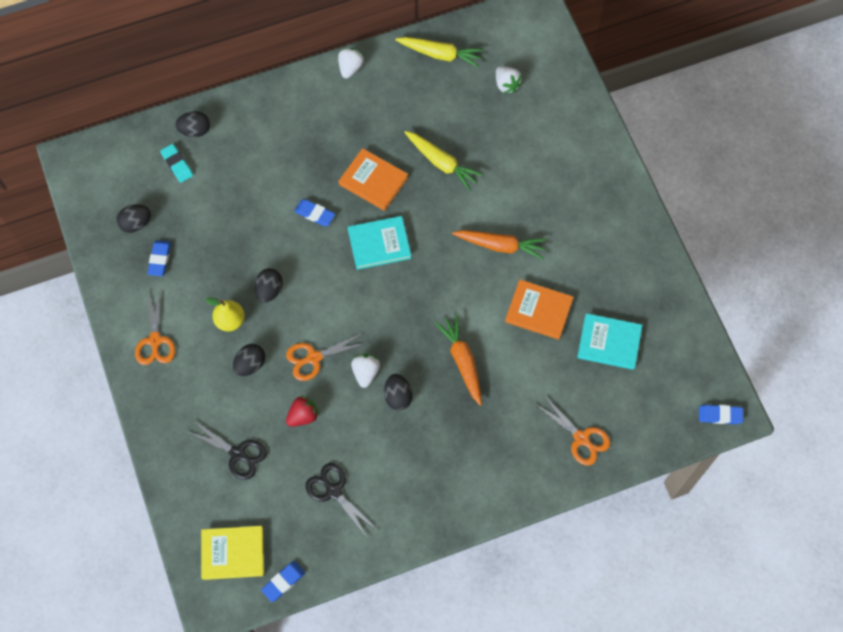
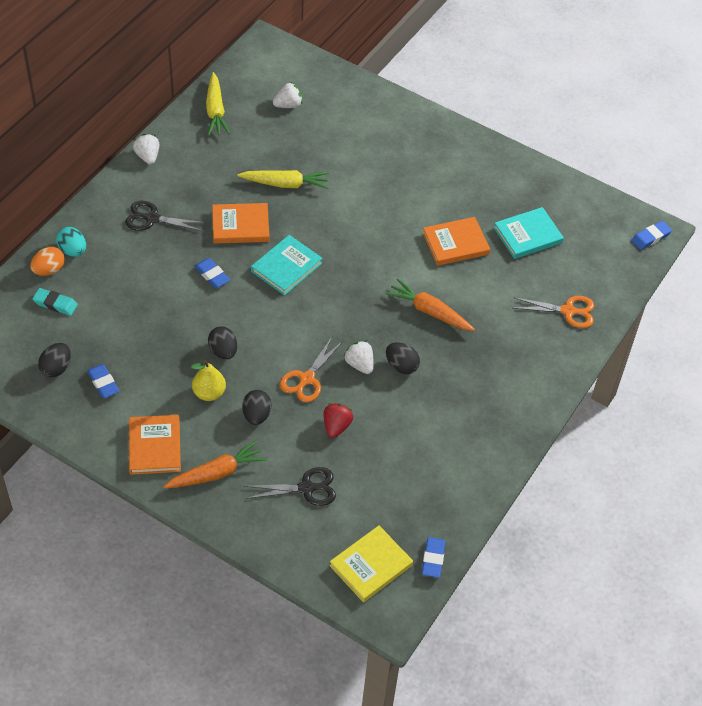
camera: 40 degrees left, 15 degrees down
orange scissors [135,290,176,365] -> orange book [129,415,181,475]
black egg [175,111,210,137] -> orange egg [30,247,65,276]
blue eraser [294,199,335,226] -> blue eraser turned 60 degrees clockwise [195,258,230,288]
black scissors [305,463,376,537] -> black scissors moved to [125,201,206,231]
yellow carrot [395,37,484,68] -> yellow carrot turned 105 degrees clockwise [206,72,230,136]
orange carrot [452,230,547,260] -> orange carrot moved to [163,440,267,488]
white strawberry [496,66,523,94] -> white strawberry turned 45 degrees counterclockwise [273,82,303,108]
none -> turquoise egg [56,227,86,257]

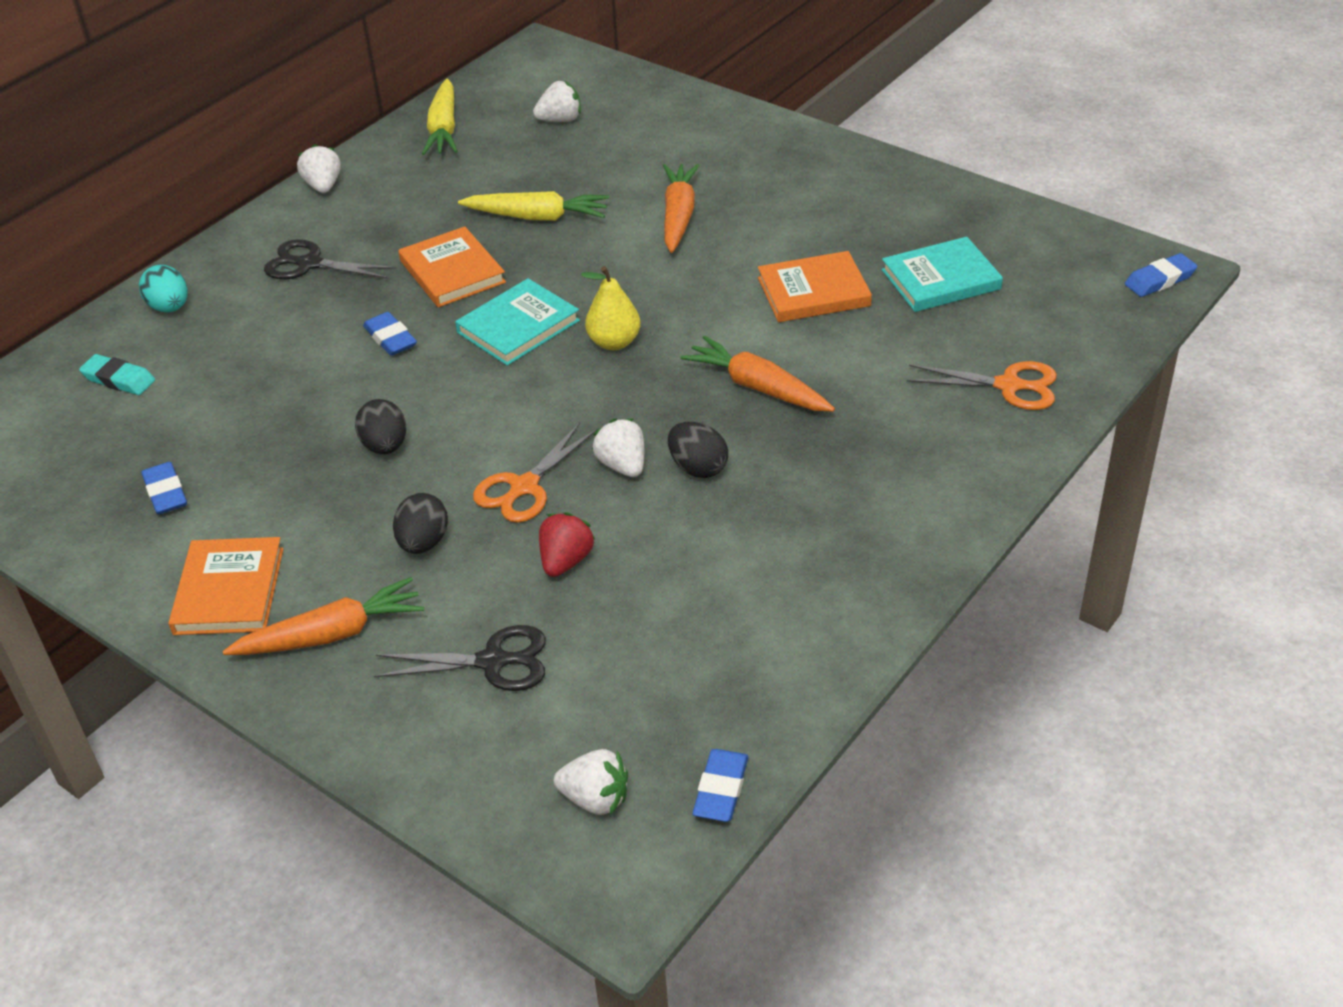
camera: 10 degrees right, 10 degrees down
orange egg [30,247,65,276] -> none
black egg [38,343,71,377] -> none
yellow pear [191,360,226,401] -> yellow pear moved to [581,266,640,350]
orange book [212,203,269,244] -> orange book turned 60 degrees clockwise [398,226,506,307]
yellow book [330,526,413,602] -> white strawberry [554,749,628,815]
none -> orange carrot [663,164,700,253]

